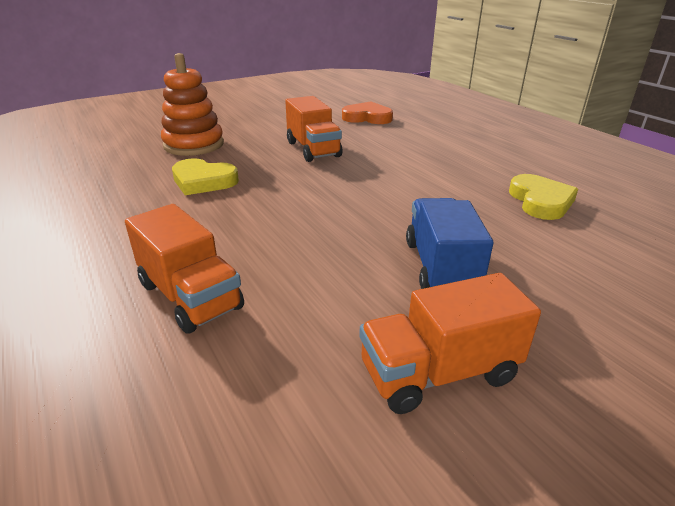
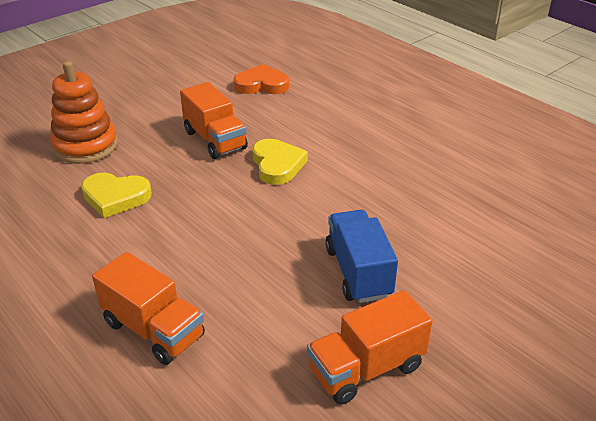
camera: 10 degrees left, 5 degrees up
yellow heart [509,174,578,220] -> yellow heart moved to [252,139,308,185]

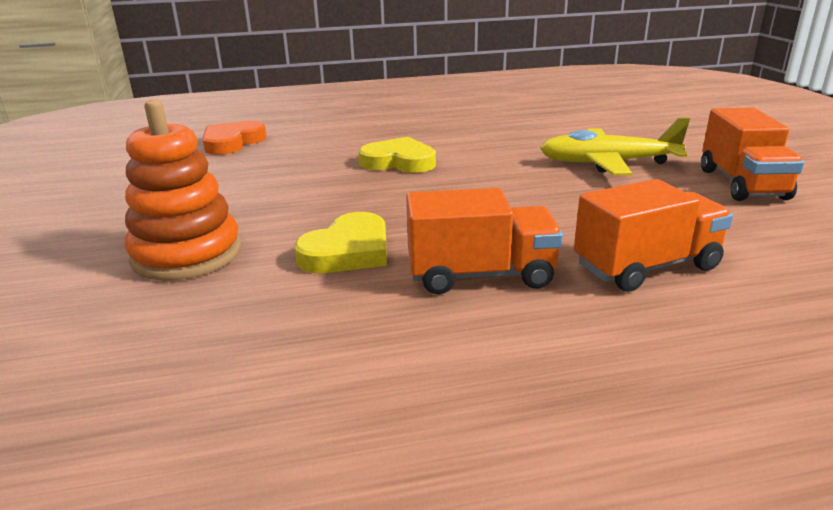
camera: 60 degrees left, 10 degrees down
orange truck [180,82,248,159] -> orange truck moved to [406,188,563,294]
blue truck [325,210,398,303] -> yellow plane [540,118,690,175]

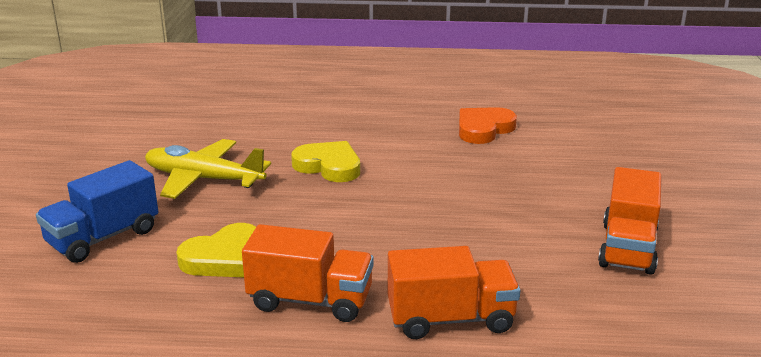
camera: 15 degrees right, 0 degrees up
orange stacking toy [125,99,241,281] -> blue truck [36,160,158,263]
orange heart [202,121,267,155] -> orange heart moved to [459,107,517,144]
yellow plane [540,118,690,175] -> yellow plane moved to [145,139,271,199]

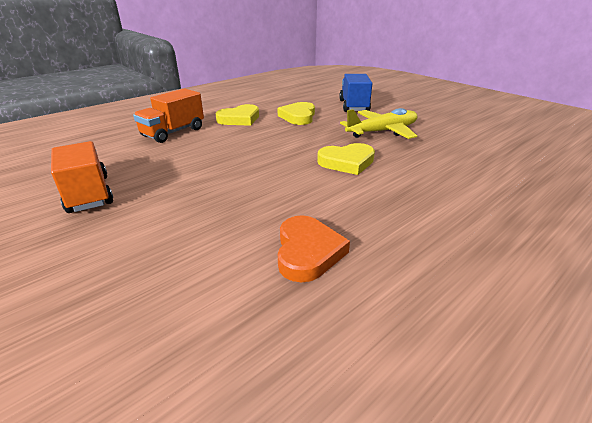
camera: 135 degrees right, 5 degrees up
orange truck [242,224,374,322] -> yellow heart [216,104,259,126]

